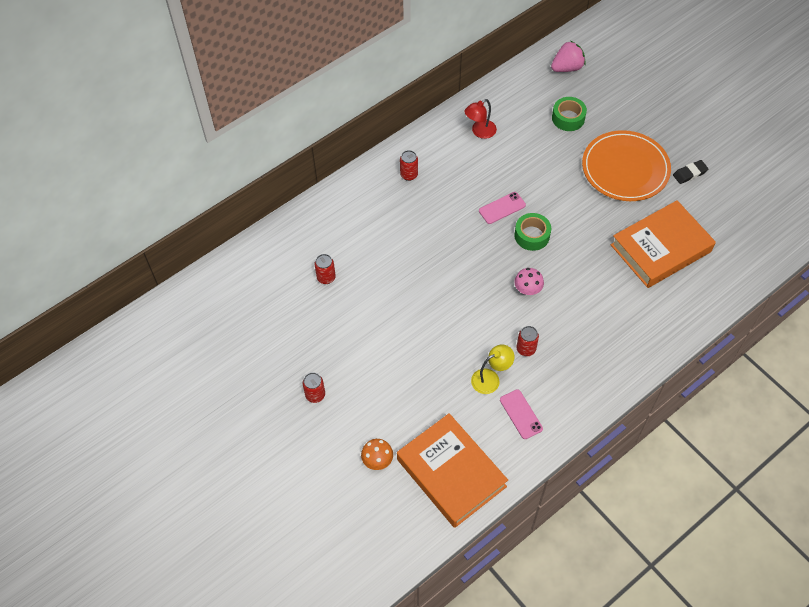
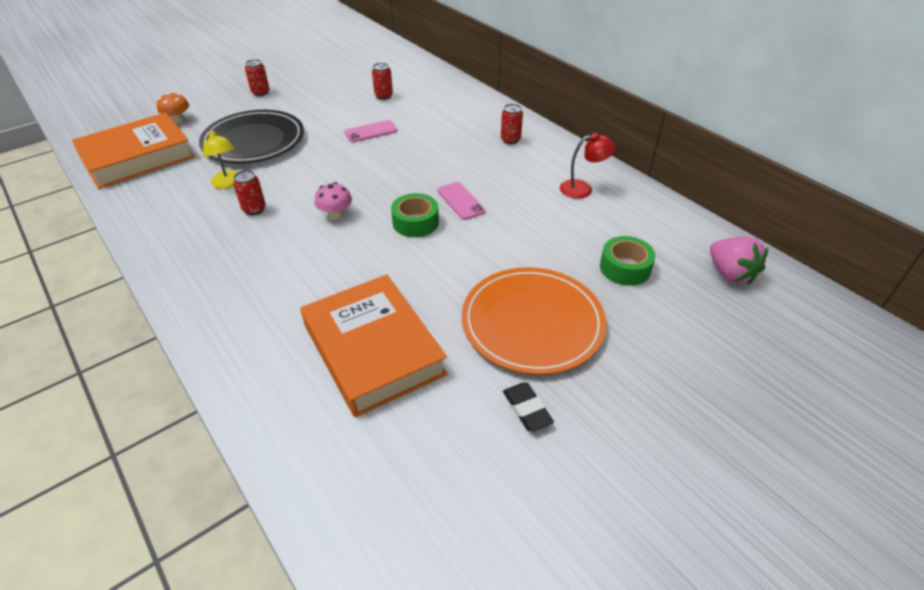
camera: 90 degrees right, 15 degrees down
red lamp [464,99,497,139] -> red lamp turned 120 degrees clockwise [560,133,616,199]
pink phone [500,389,543,439] -> pink phone moved to [344,120,397,142]
none -> black plate [199,110,304,163]

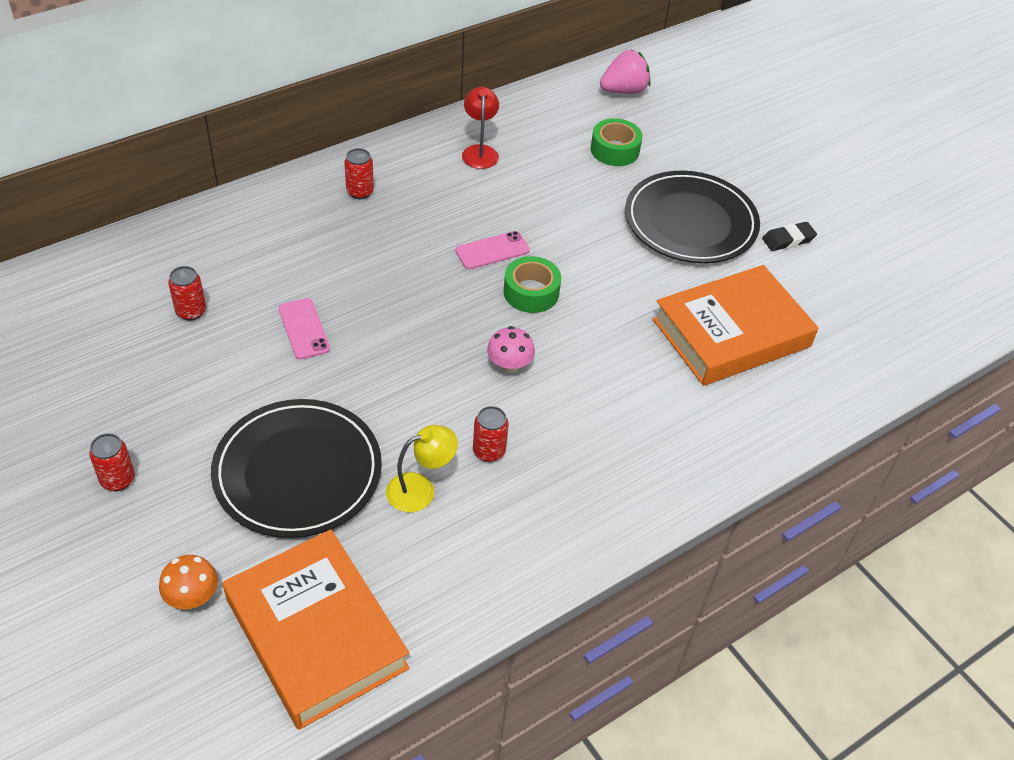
camera: 90 degrees left, 5 degrees up
orange plate [462,267,606,375] -> black plate [625,171,760,263]

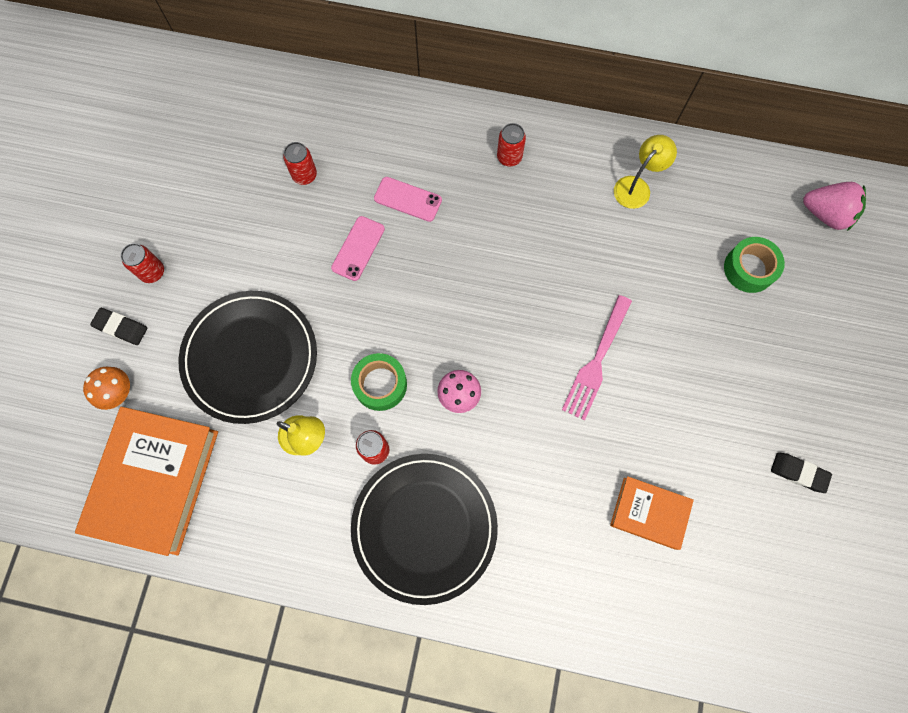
camera: 50 degrees right, 25 degrees up
pink phone [455,231,530,269] -> pink phone moved to [374,177,442,222]
red lamp [462,87,499,169] -> yellow lamp [614,135,677,209]
green tape [503,256,561,313] -> green tape moved to [351,353,407,411]
black plate [625,171,760,263] -> black plate moved to [351,454,498,605]
orange book [653,265,818,386] -> orange book [610,476,694,550], size x0.54
none -> black eraser [90,308,147,345]
none -> pink fork [562,295,632,421]

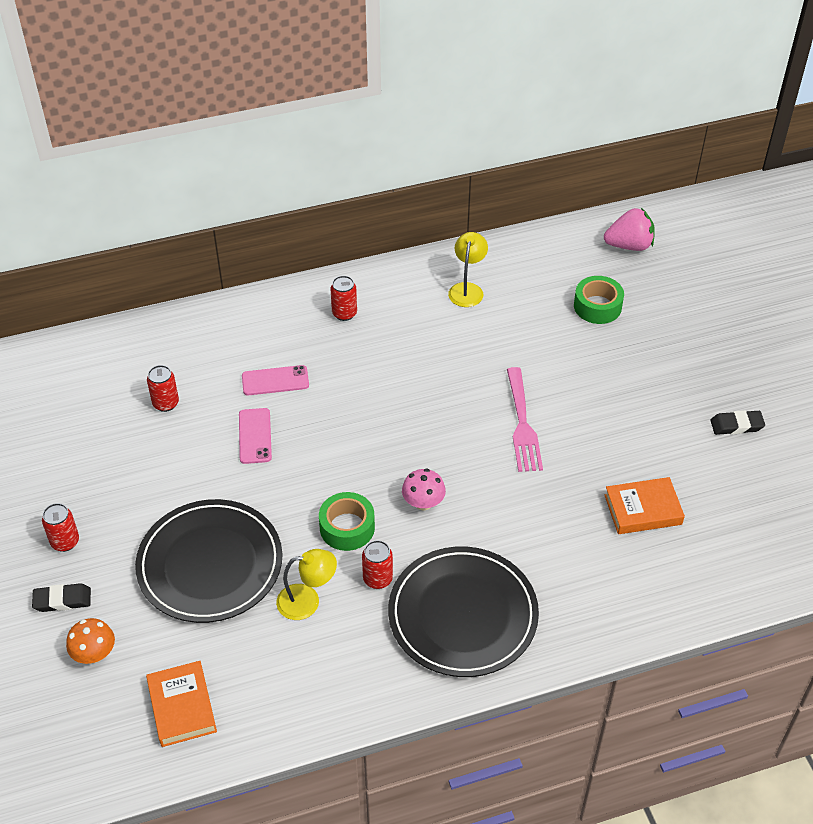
camera: 30 degrees left, 25 degrees down
orange book [75,407,218,556] -> orange book [146,661,217,747], size x0.54

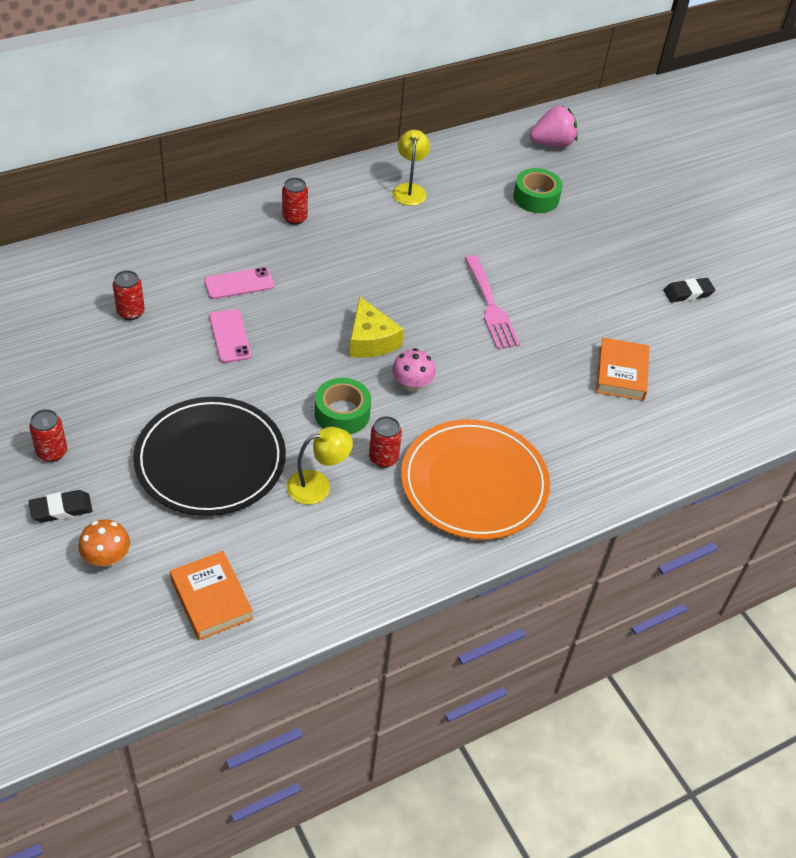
camera: 15 degrees left, 0 degrees up
black plate [388,547,539,677] -> orange plate [401,419,550,540]
orange book [605,477,685,534] -> orange book turned 60 degrees counterclockwise [596,338,649,401]
none -> yellow cheese [349,297,404,358]

